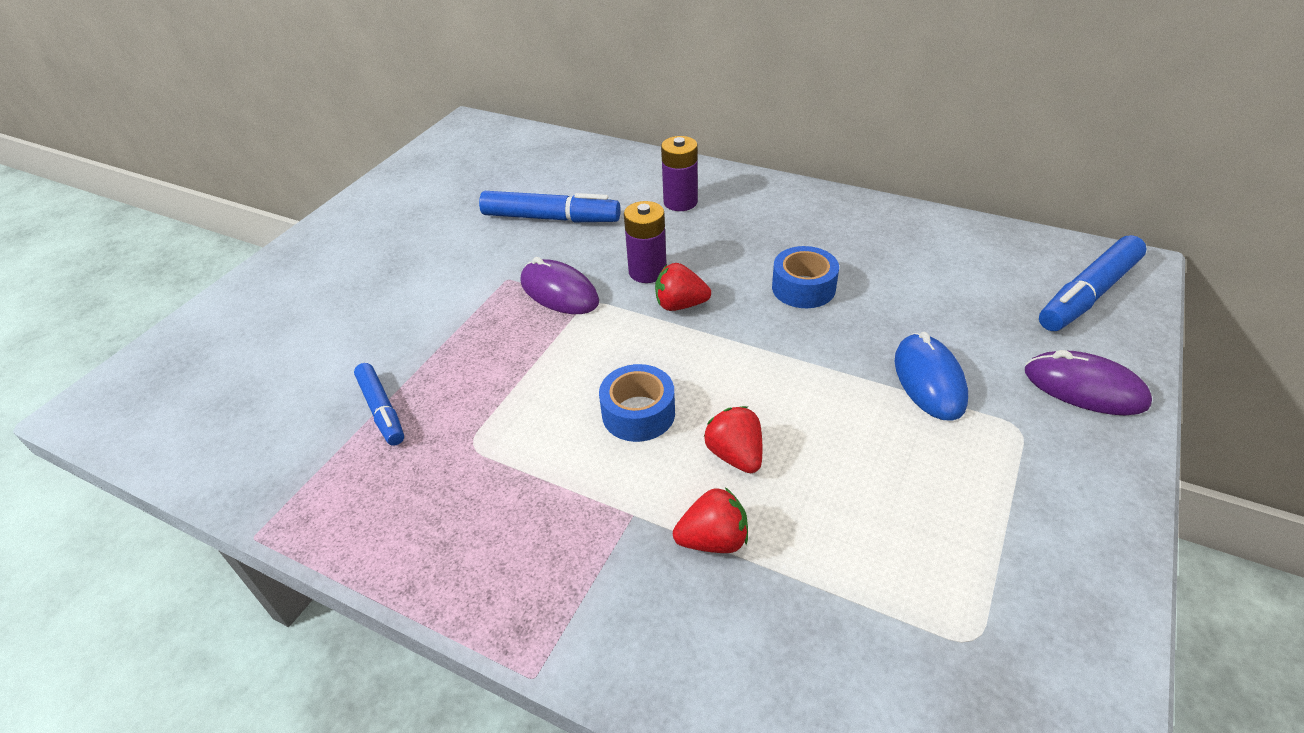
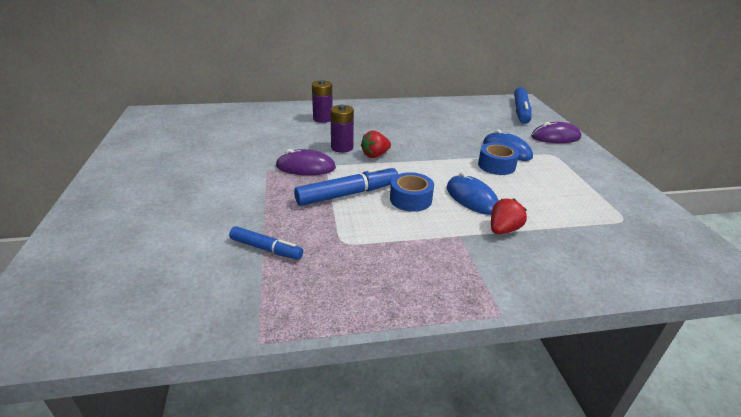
camera: 40 degrees left, 10 degrees down
blue marker [479,191,621,222] -> blue marker moved to [294,165,398,206]
red strawberry [704,406,762,473] -> blue mouse [446,172,499,215]
blue tape [772,246,839,308] -> blue tape moved to [478,143,519,175]

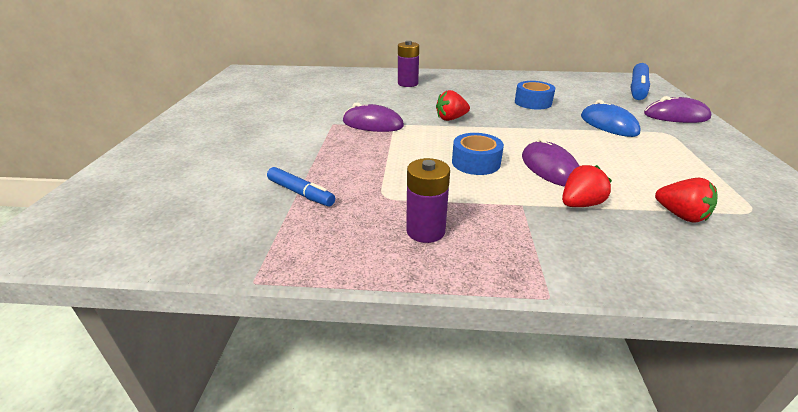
camera: 15 degrees right, 0 degrees up
blue marker [294,165,398,206] -> none
purple battery [330,105,354,153] -> purple battery moved to [406,158,450,243]
blue mouse [446,172,499,215] -> purple mouse [522,137,579,187]
blue tape [478,143,519,175] -> blue tape moved to [515,81,555,110]
none -> red strawberry [655,178,717,223]

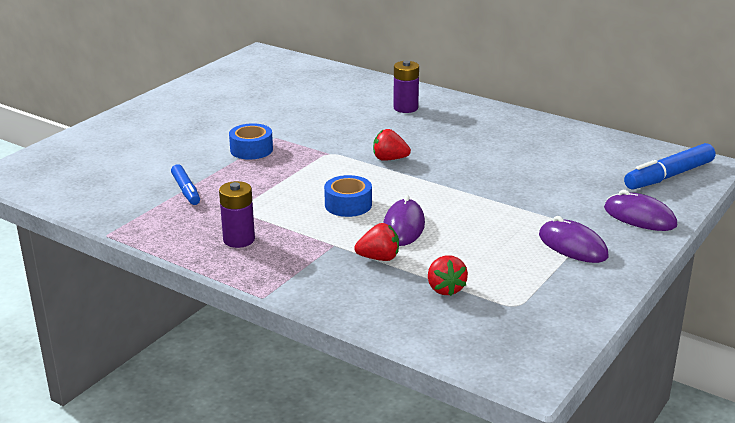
camera: 30 degrees right, 5 degrees down
purple mouse [343,102,404,132] -> purple mouse moved to [539,216,609,263]
blue tape [515,81,555,110] -> blue tape moved to [229,123,273,160]
blue mouse [581,100,641,137] -> none

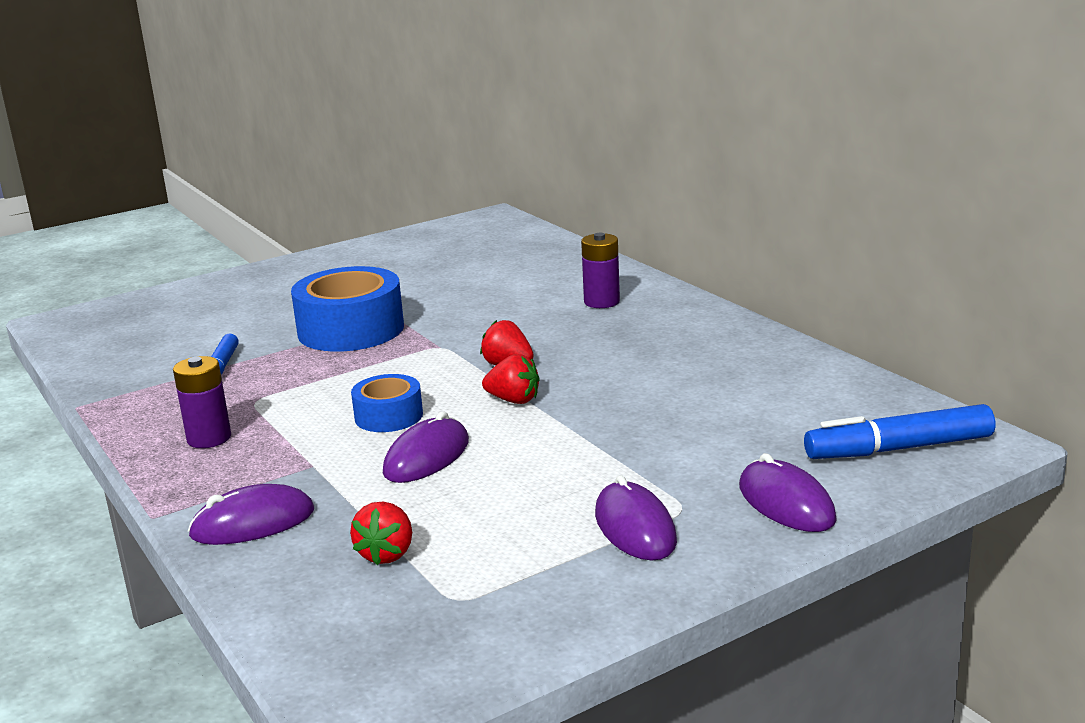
camera: 25 degrees right, 5 degrees down
blue tape [229,123,273,160] -> blue tape [291,266,404,352], size x1.82
red strawberry [354,223,399,261] -> red strawberry moved to [482,354,540,404]
none -> purple mouse [188,484,314,545]

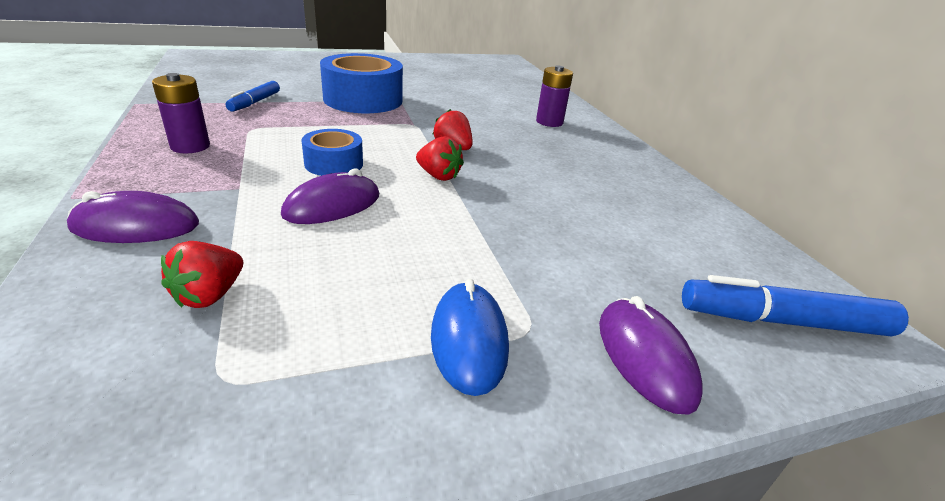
camera: 10 degrees right, 10 degrees up
purple mouse [595,475,677,561] -> blue mouse [431,279,509,396]

